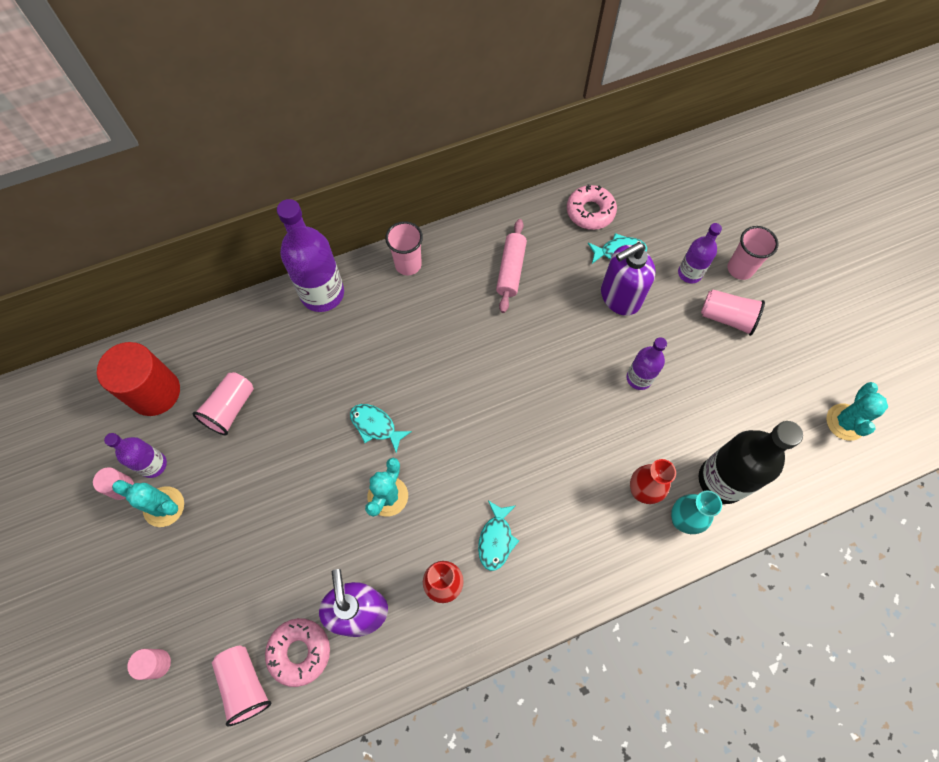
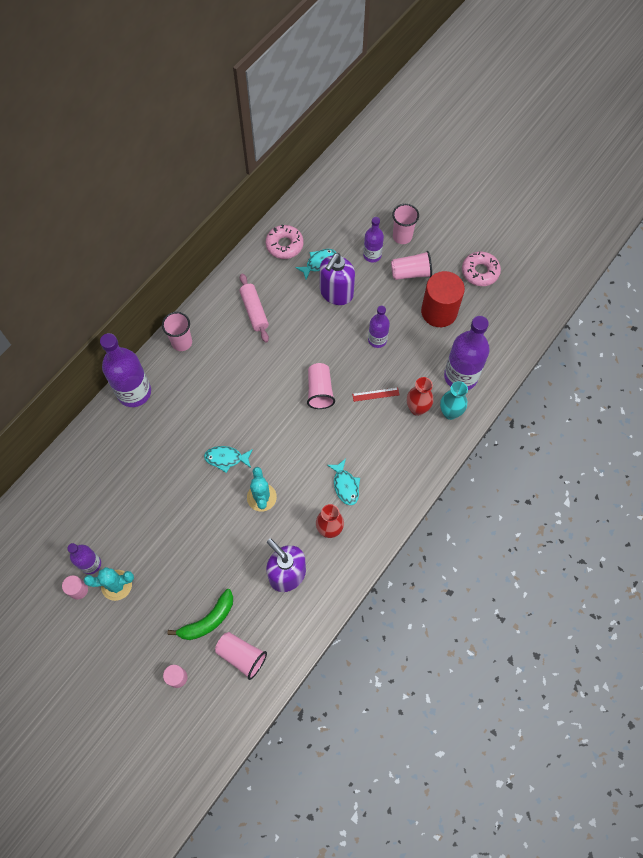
camera: 30 degrees left, 0 degrees up
red cylinder [97,342,180,416] -> red cylinder moved to [421,271,465,327]
pink cup [193,372,254,435] -> pink cup moved to [307,363,335,409]
pink donut [265,618,330,687] -> pink donut moved to [462,252,501,286]
black bottle [699,421,803,504] -> purple bottle [444,316,490,390]
turquoise cactus [826,382,888,441] -> none
none -> green banana [167,589,233,640]
none -> red ruler [352,387,399,402]

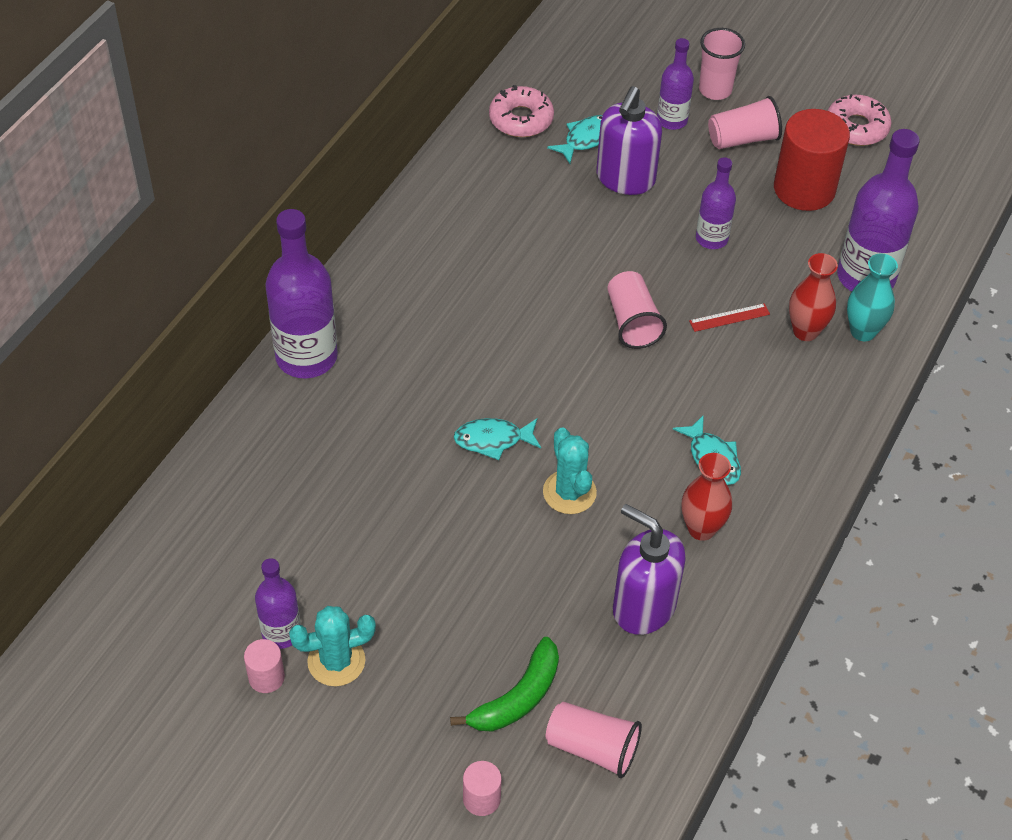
camera: 10 degrees left, 15 degrees down
pink cup [162,312,192,351] -> none
pink rolling pin [240,273,269,343] -> none

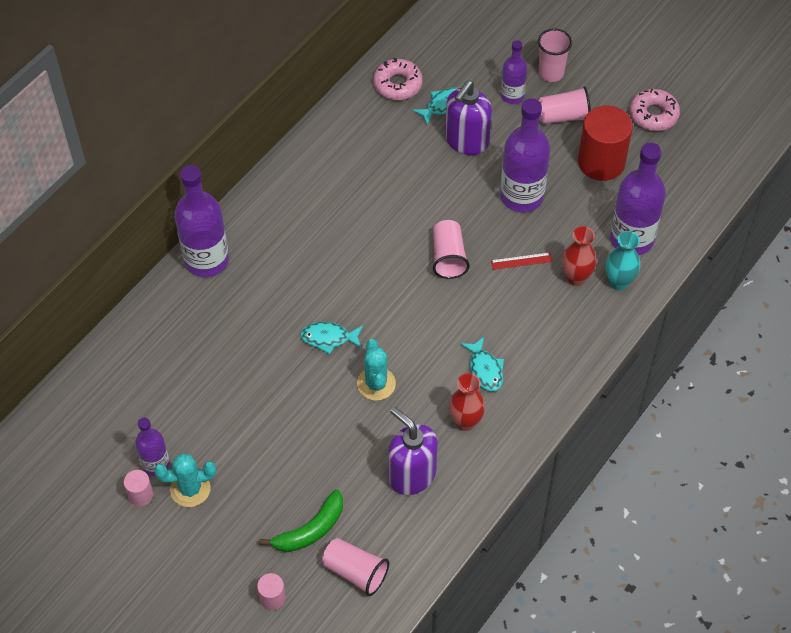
camera: 10 degrees right, 5 degrees up
purple bottle [696,157,736,249] -> purple bottle [500,98,550,212], size x1.76

